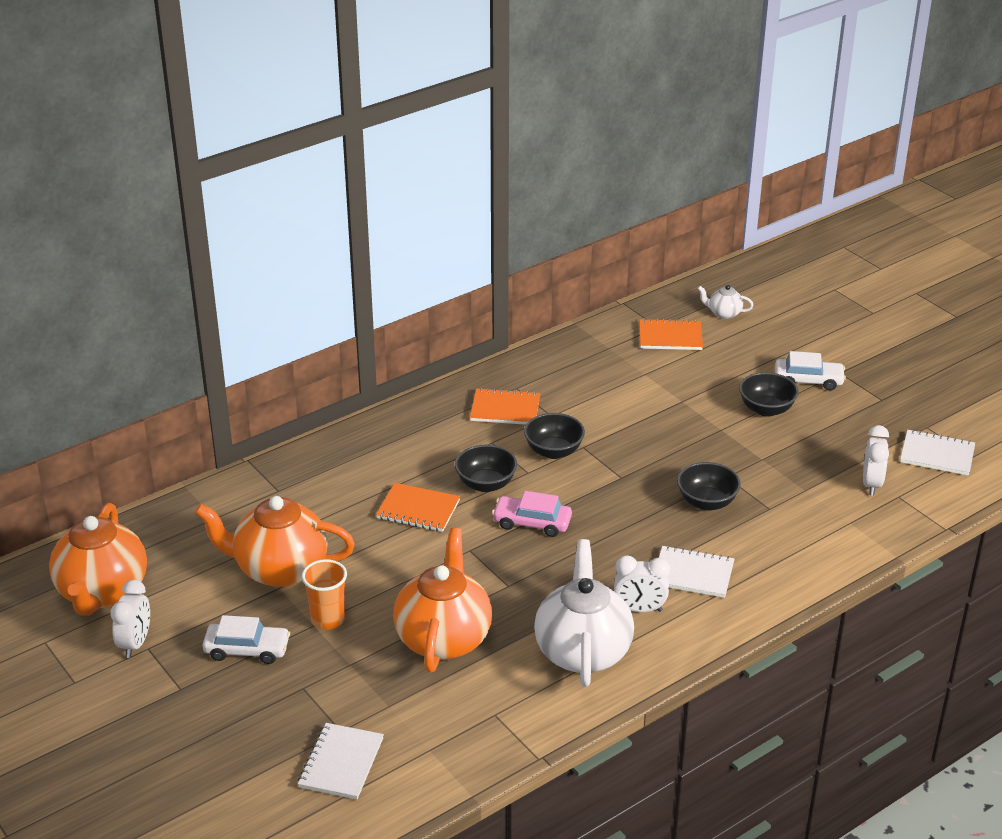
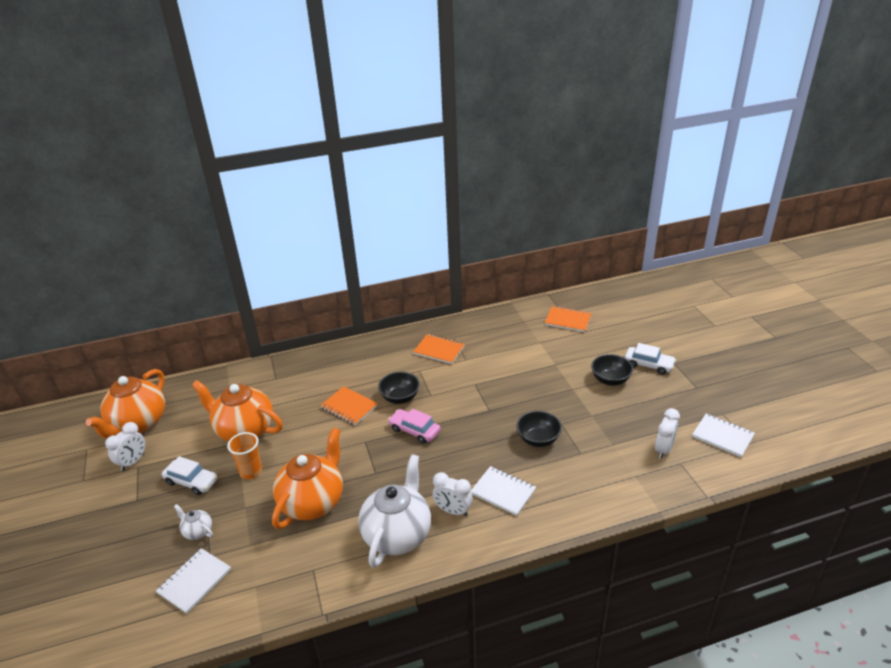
camera: 20 degrees right, 0 degrees up
black bowl [524,413,585,459] -> none
white teapot [697,285,754,319] -> white teapot moved to [174,504,213,540]

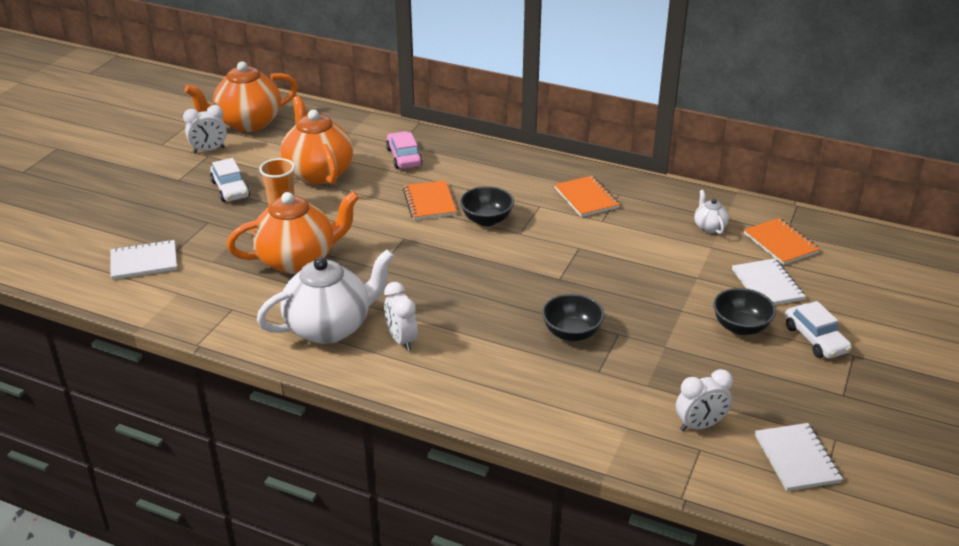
camera: 40 degrees right, 0 degrees up
white teapot [174,504,213,540] -> white teapot moved to [694,190,729,234]
pink car [388,409,441,444] -> pink car moved to [386,131,423,169]
white notebook [471,466,536,516] -> white notebook moved to [732,259,806,305]

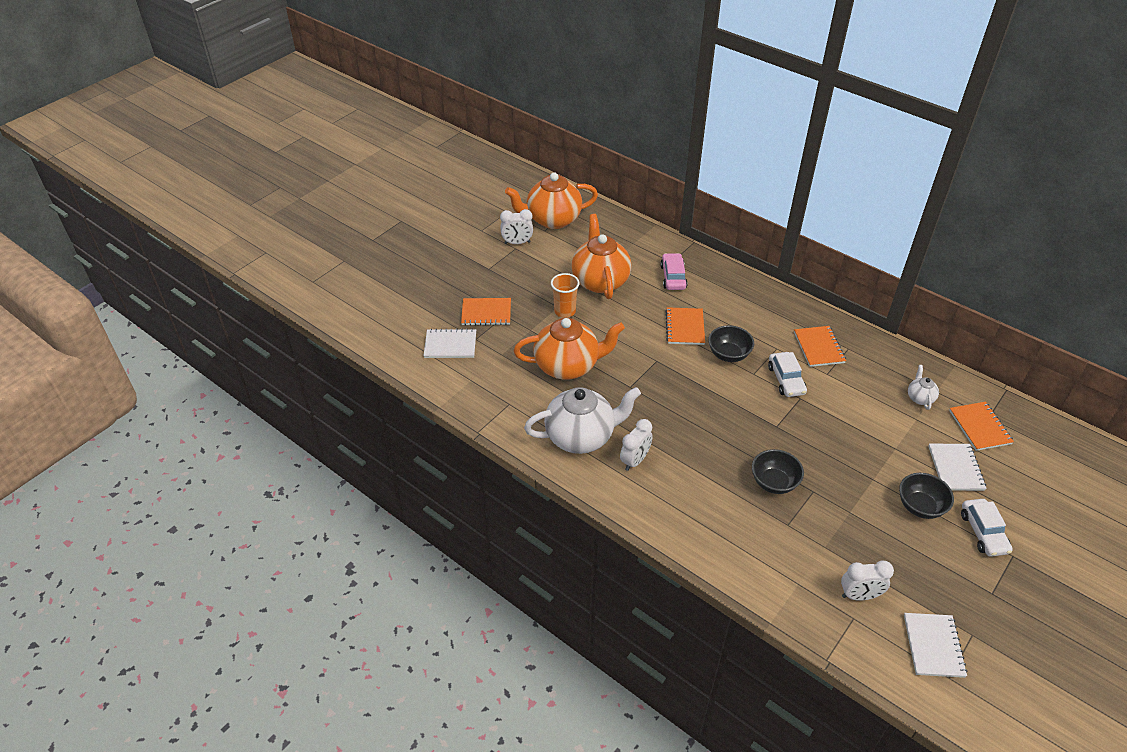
camera: 15 degrees right, 10 degrees up
white car [210,158,250,202] -> white car moved to [768,352,807,397]
white clock [384,282,418,351] -> white clock turned 135 degrees counterclockwise [620,419,653,471]
none -> orange notebook [461,298,511,326]

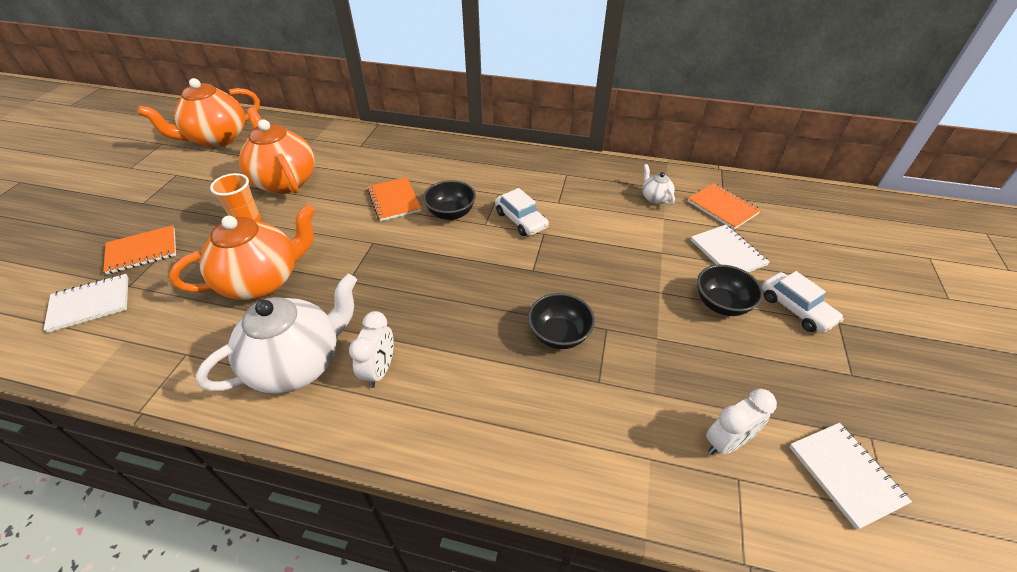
camera: 25 degrees left, 0 degrees up
white clock [500,209,533,244] -> none
pink car [660,253,688,290] -> none
orange notebook [794,326,846,367] -> none

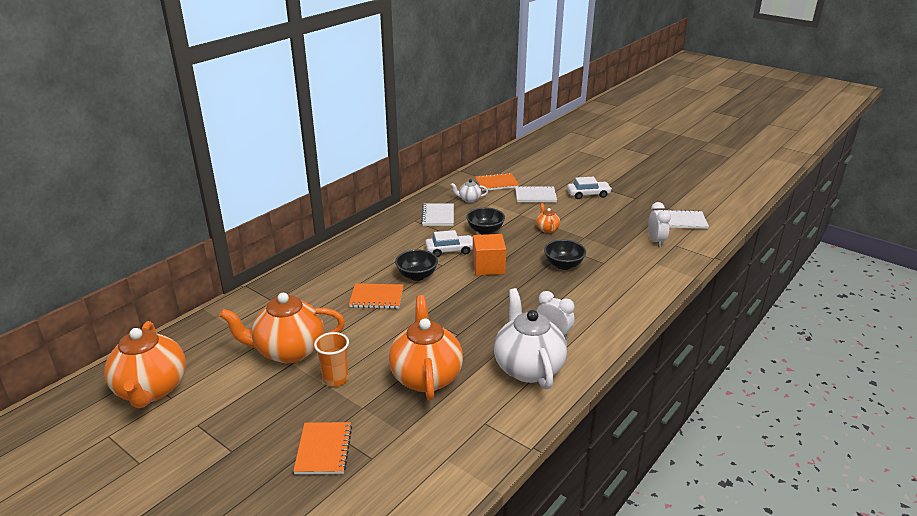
camera: 65 degrees left, 15 degrees down
white notebook [44,274,128,333] -> white notebook moved to [421,203,454,226]
black bowl [697,265,763,316] -> black bowl moved to [466,207,505,235]
none -> orange cube [473,234,506,275]
none -> orange teapot [536,203,560,233]

